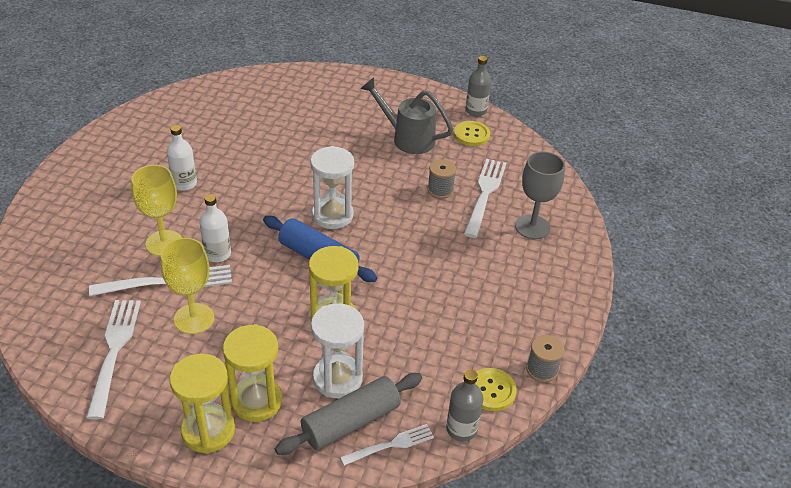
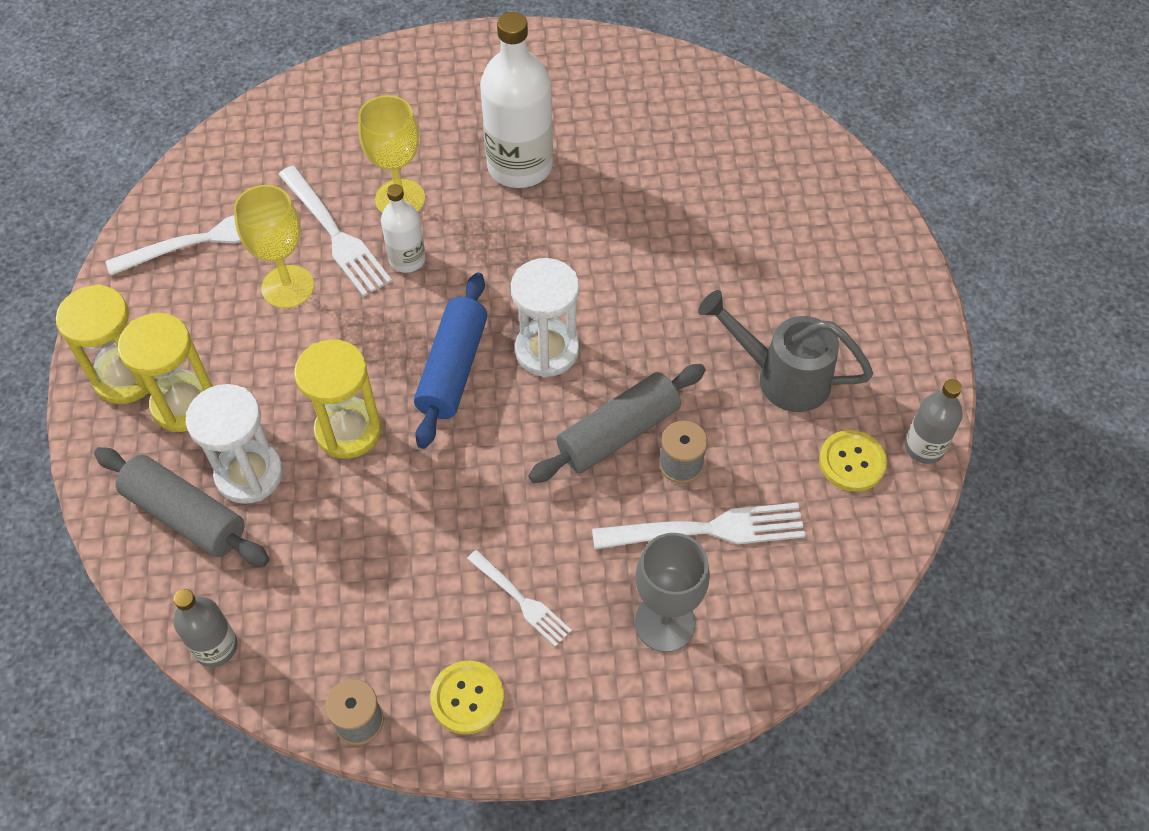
camera: 70 degrees right, 15 degrees up
white bottle [167,125,197,191] -> white bottle [480,12,553,188], size x1.86
white fork [340,424,434,466] -> white fork moved to [467,550,572,647]
grey watering can [361,77,453,154] -> grey watering can turned 75 degrees counterclockwise [698,290,873,412]
yellow button [475,368,517,411] -> yellow button moved to [430,660,504,734]
none -> grey rolling pin [528,364,706,483]

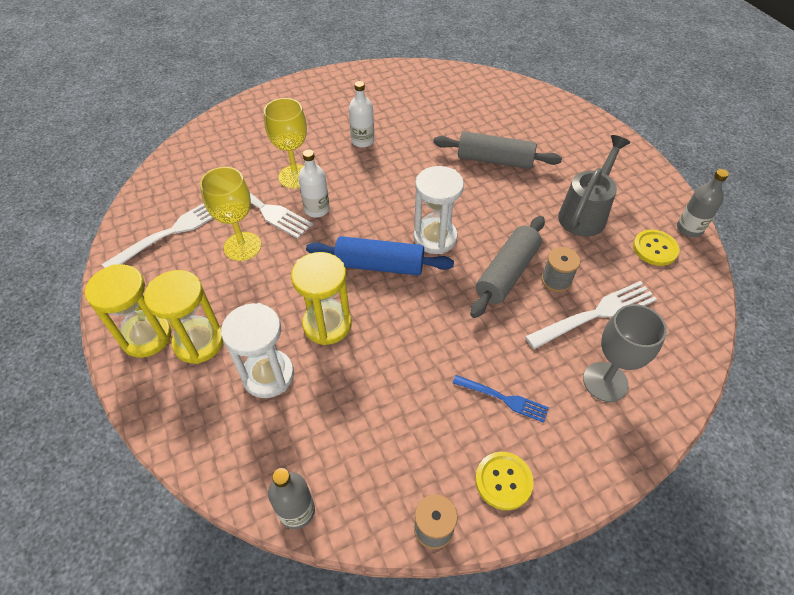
camera: 20 degrees left, 5 degrees down
grey rolling pin [94,447,270,566] -> grey rolling pin moved to [433,131,562,169]
blue rolling pin [414,273,488,449] -> blue rolling pin turned 75 degrees counterclockwise [306,236,454,276]
white fork [467,550,572,647] -> blue fork [453,375,549,423]
white bottle [480,12,553,188] -> white bottle [349,81,374,148], size x0.54
grey watering can [698,290,873,412] -> grey watering can turned 120 degrees clockwise [558,135,630,237]

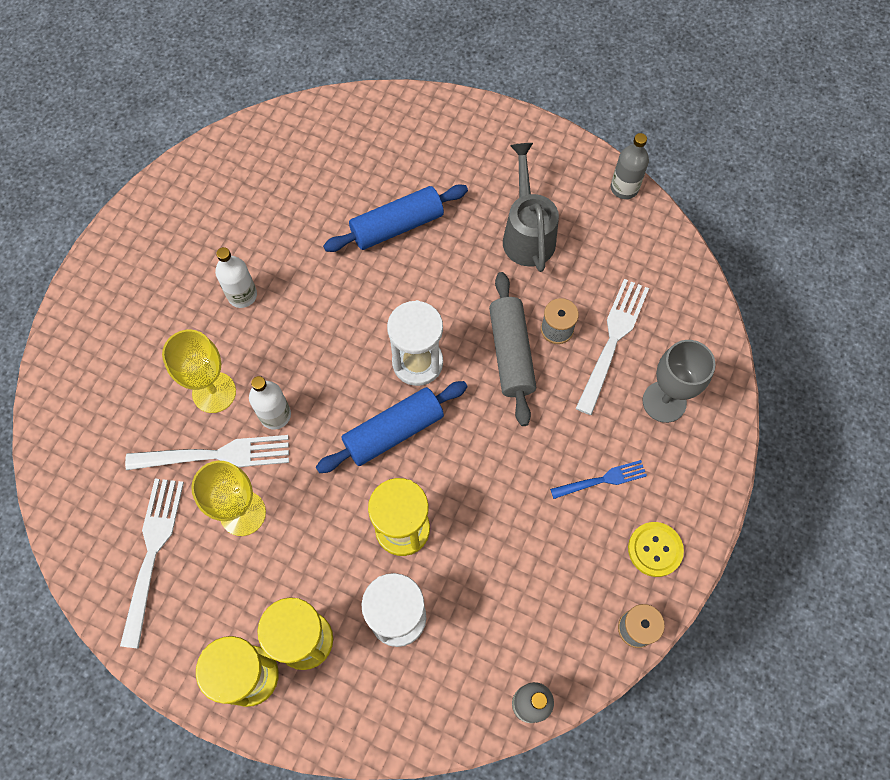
camera: 40 degrees left, 15 degrees up
grey rolling pin [433,131,562,169] -> blue rolling pin [323,184,468,252]
yellow button [633,230,680,266] -> none

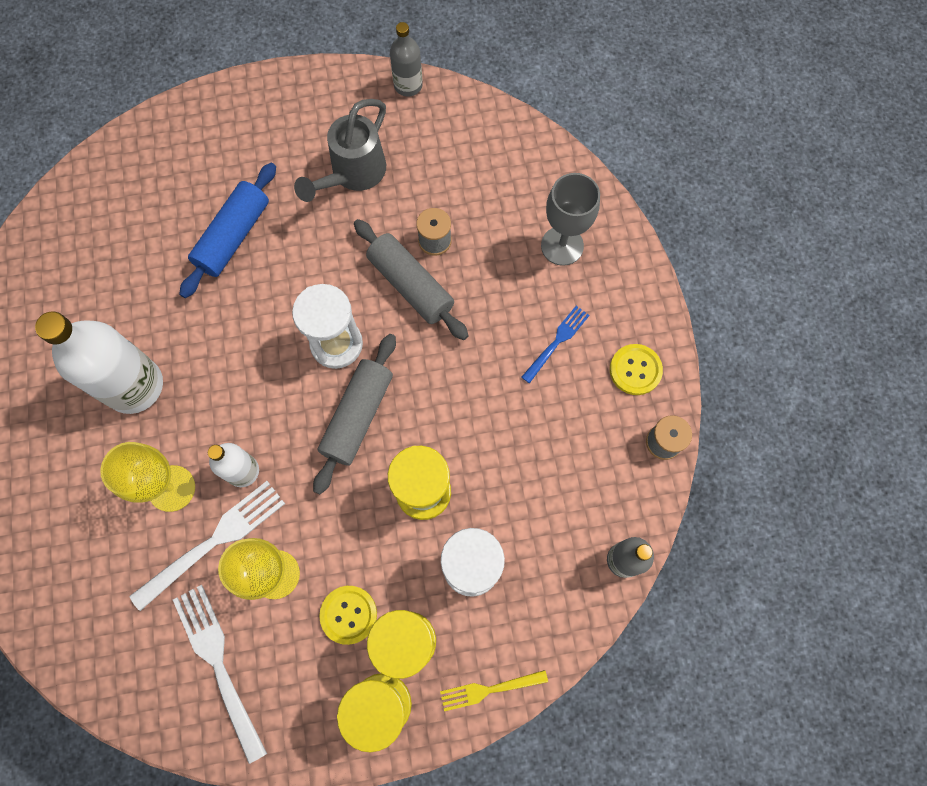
camera: 35 degrees left, 5 degrees up
white bottle [215,247,257,308] -> white bottle [35,311,163,414], size x1.86
blue rolling pin [316,381,468,473] -> grey rolling pin [313,334,396,494]
grey watering can [503,143,559,272] -> grey watering can turned 105 degrees counterclockwise [294,99,386,202]
white fork [575,279,649,415] -> none
none -> yellow button [319,586,377,645]
none -> yellow fork [440,670,548,711]

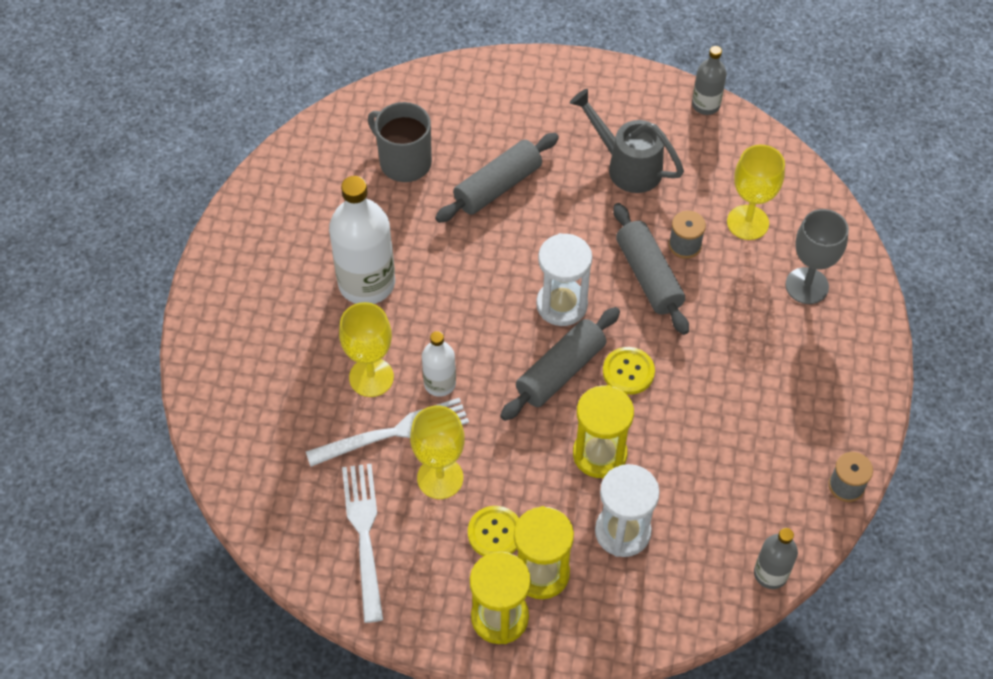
camera: 20 degrees right, 15 degrees down
blue rolling pin [179,163,276,298] -> grey rolling pin [435,133,559,223]
grey watering can [294,99,386,202] -> grey watering can turned 75 degrees clockwise [570,89,684,193]
yellow fork [440,670,548,711] -> none
blue fork [522,306,590,383] -> none
yellow button [610,344,663,395] -> yellow button moved to [603,347,655,395]
none -> grey mug [368,102,432,182]
none -> yellow goblet [727,145,785,240]

